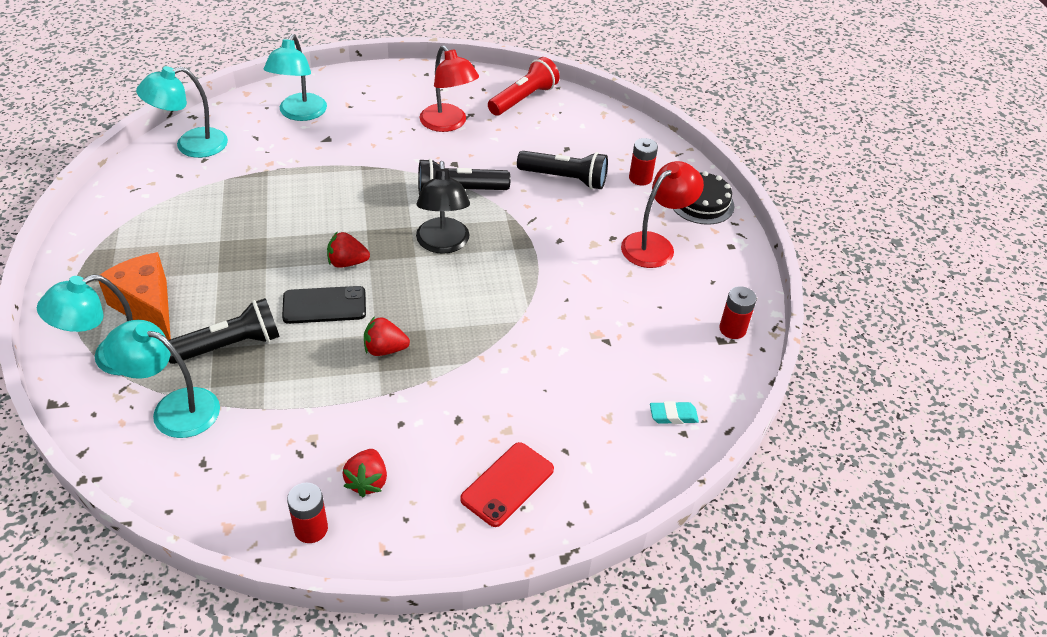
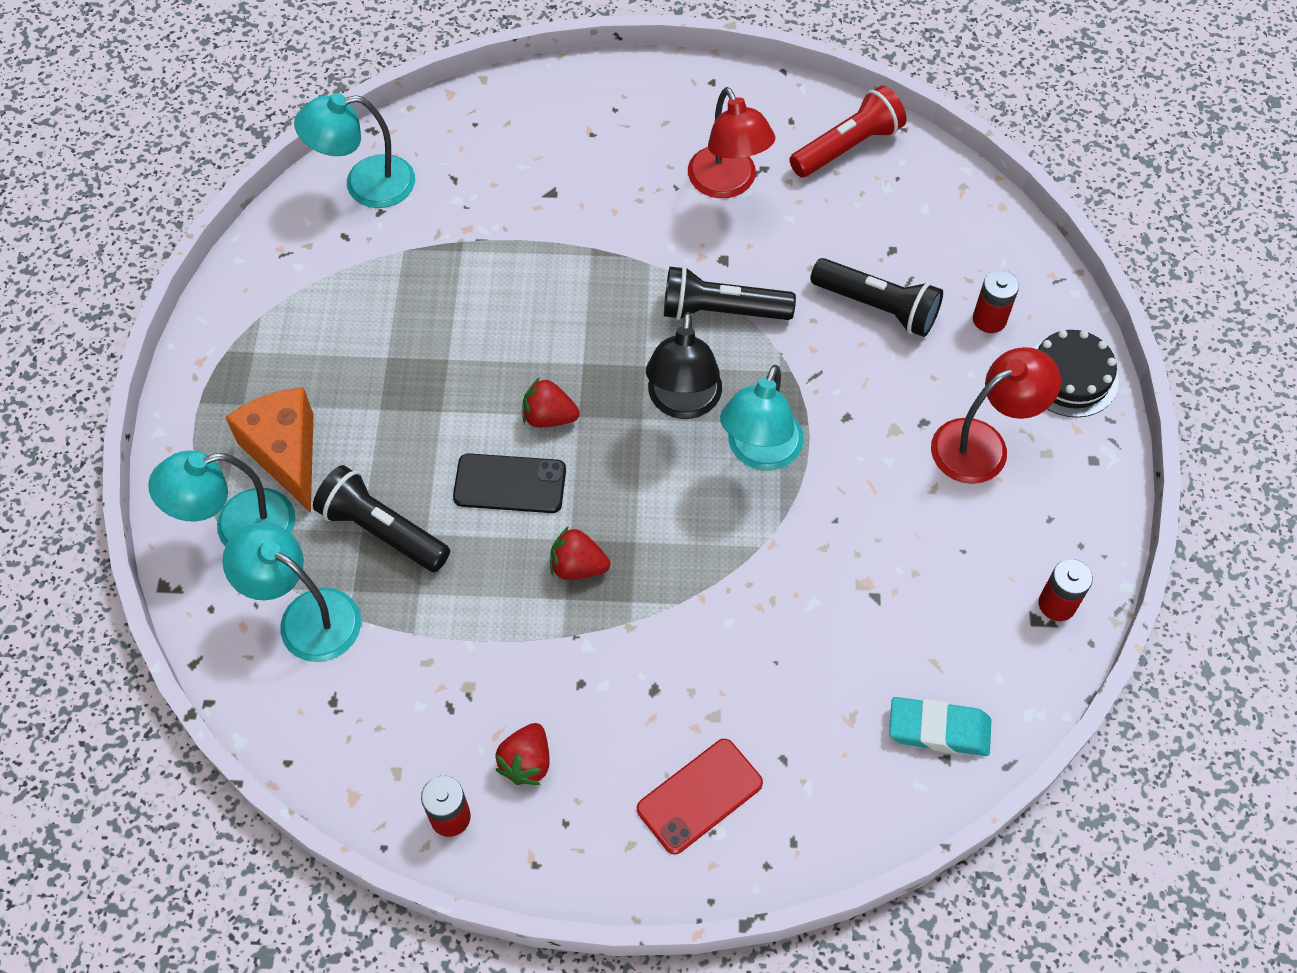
camera: 15 degrees right, 15 degrees up
black flashlight [169,298,280,364] -> black flashlight turned 135 degrees counterclockwise [313,465,450,572]
turquoise lamp [264,34,327,121] -> turquoise lamp moved to [720,365,804,470]
turquoise eraser [650,401,699,424] -> turquoise eraser [889,697,991,756], size x1.58

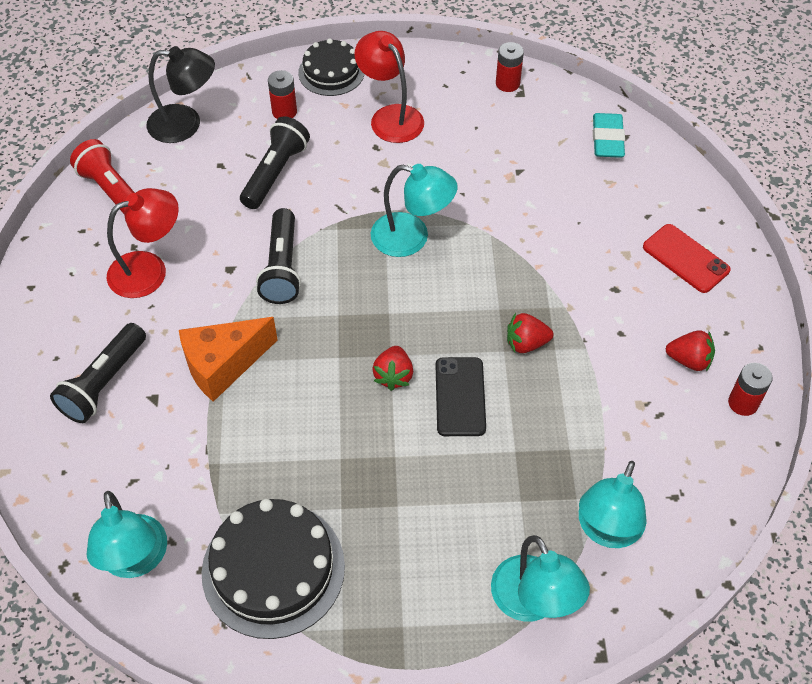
camera: 95 degrees left, 5 degrees down
orange cheese [225,387,313,513] -> orange cheese moved to [179,317,277,402]
black flashlight [313,465,450,572] -> black flashlight moved to [50,323,146,423]
red strawberry [550,526,610,580] -> red strawberry turned 75 degrees clockwise [507,313,553,353]
black lamp [646,312,722,419] -> black lamp moved to [147,46,215,143]
none -> black cake [202,499,345,639]

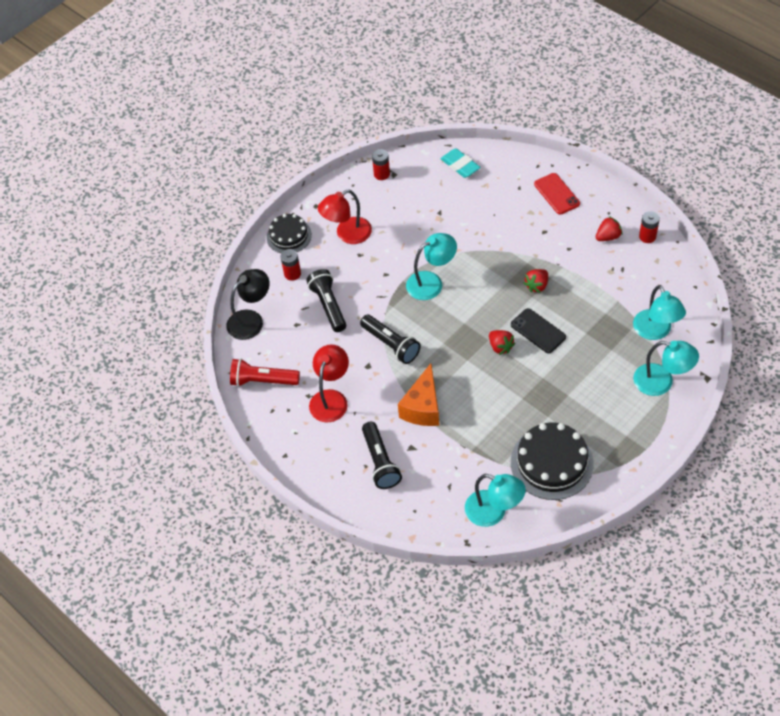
camera: 40 degrees left, 0 degrees up
red lamp [355,31,424,143] -> red lamp turned 45 degrees counterclockwise [318,190,372,244]
red phone [643,224,731,293] -> red phone turned 60 degrees clockwise [534,173,580,215]

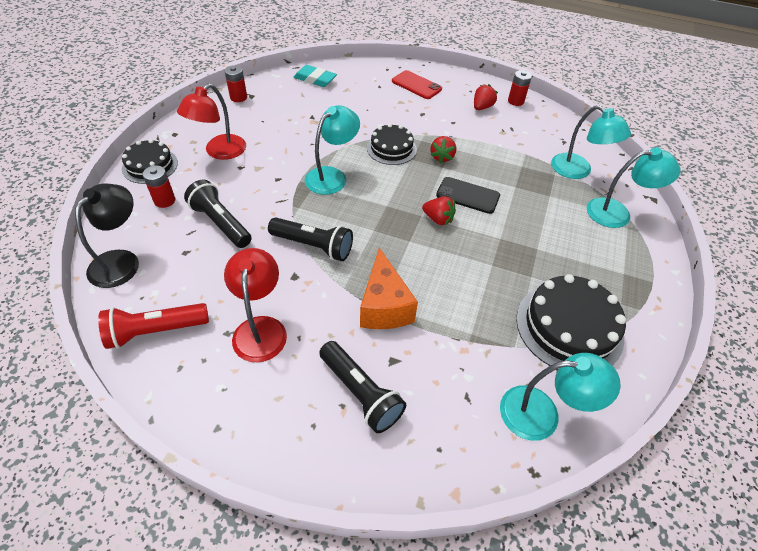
camera: 30 degrees left, 5 degrees down
none -> black cake [367,124,417,165]

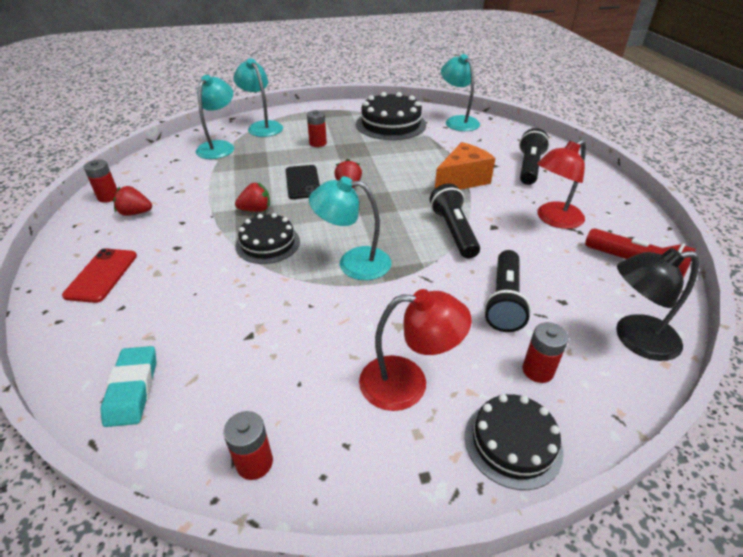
camera: 120 degrees left, 10 degrees down
none -> red battery [307,110,327,147]

